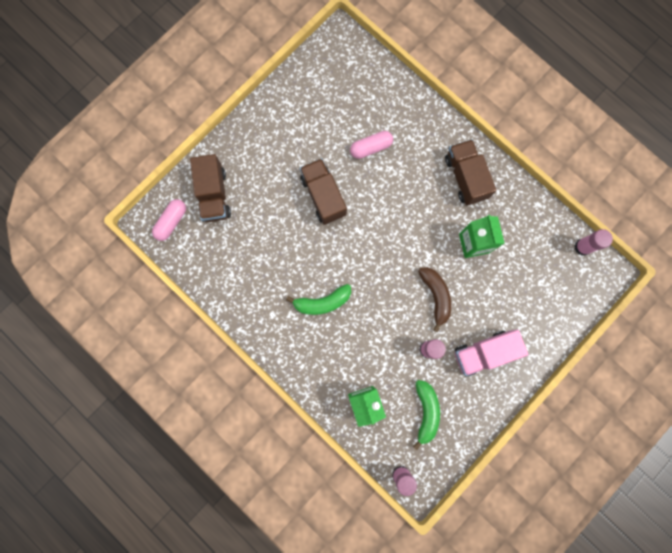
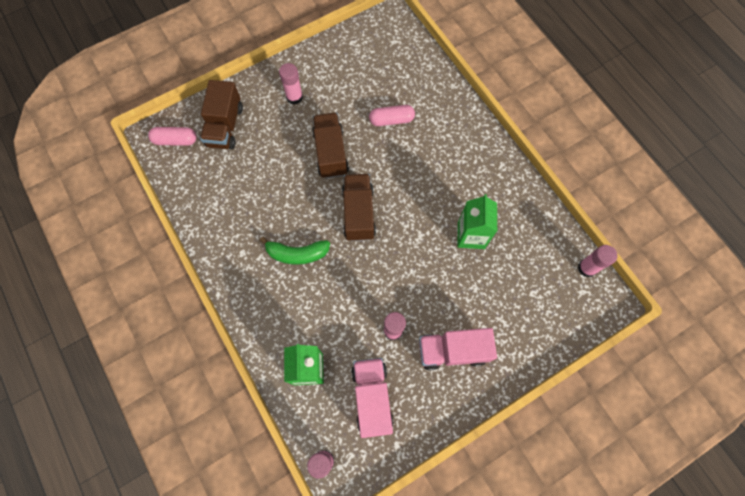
camera: 15 degrees right, 10 degrees down
pink capsule [152,199,186,241] -> pink capsule turned 45 degrees clockwise [148,127,196,146]
green banana [413,380,440,450] -> pink truck [351,358,394,438]
brown banana [418,267,451,332] -> none
brown truck [445,139,497,205] -> brown truck moved to [342,174,376,241]
none -> pink glue stick [279,63,303,104]

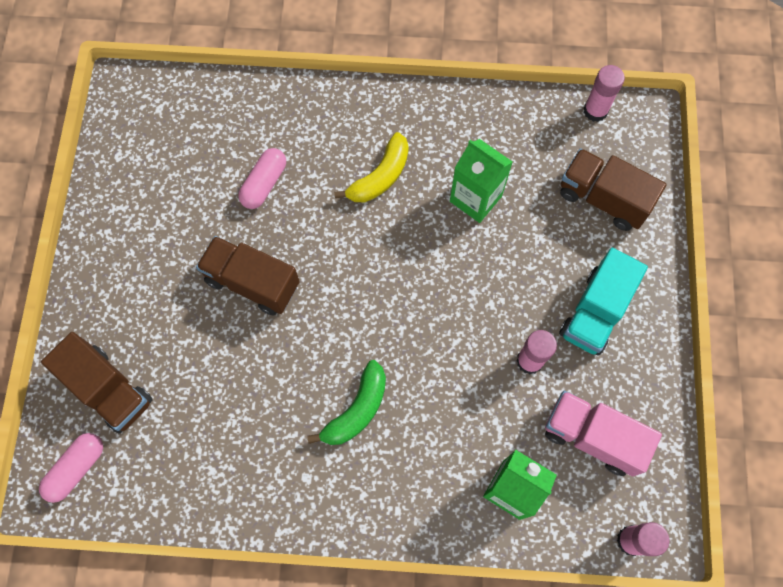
camera: 55 degrees left, 0 degrees up
pink glue stick [279,63,303,104] -> none
brown truck [342,174,376,241] -> brown truck moved to [560,148,667,231]
pink truck [419,328,497,370] -> turquoise truck [559,248,648,356]
none -> yellow banana [334,132,409,203]

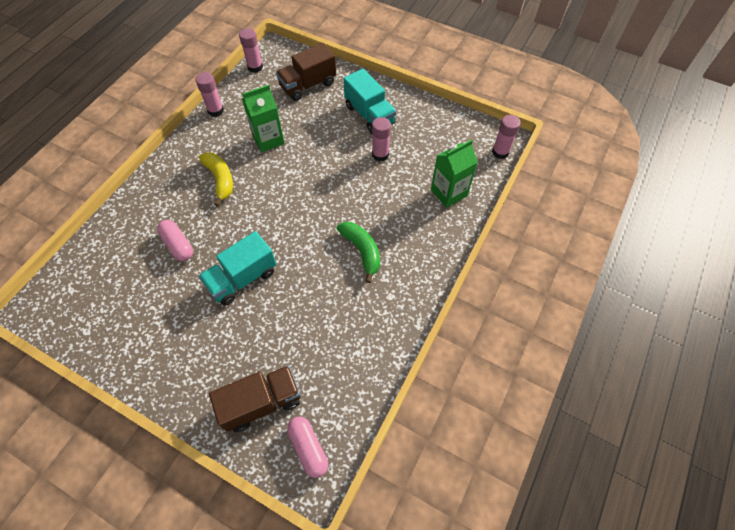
camera: 65 degrees left, 10 degrees down
brown truck [196,236,300,315] -> turquoise truck [198,231,276,305]
pink truck [545,391,662,476] -> none
none -> pink glue stick [196,72,224,117]

